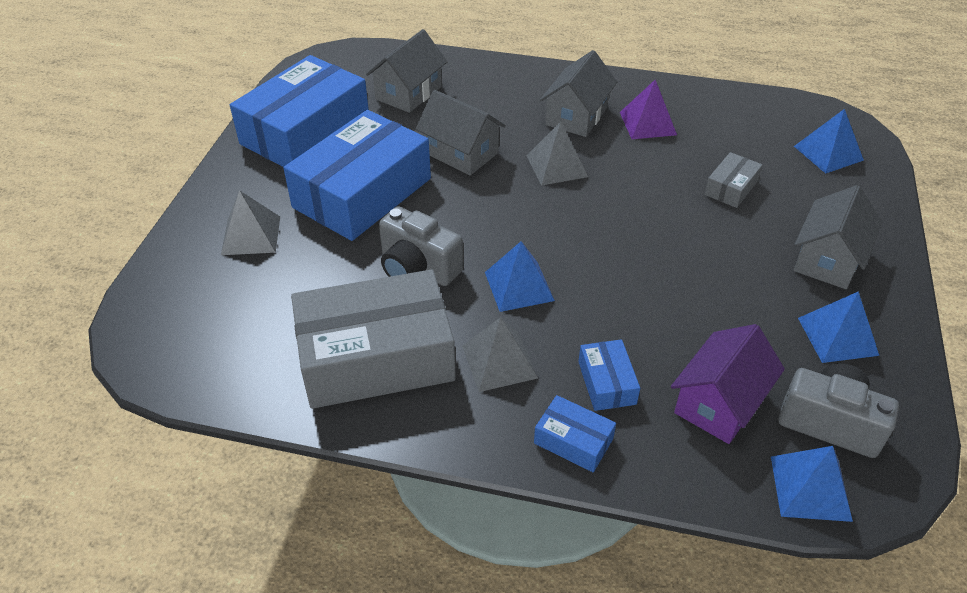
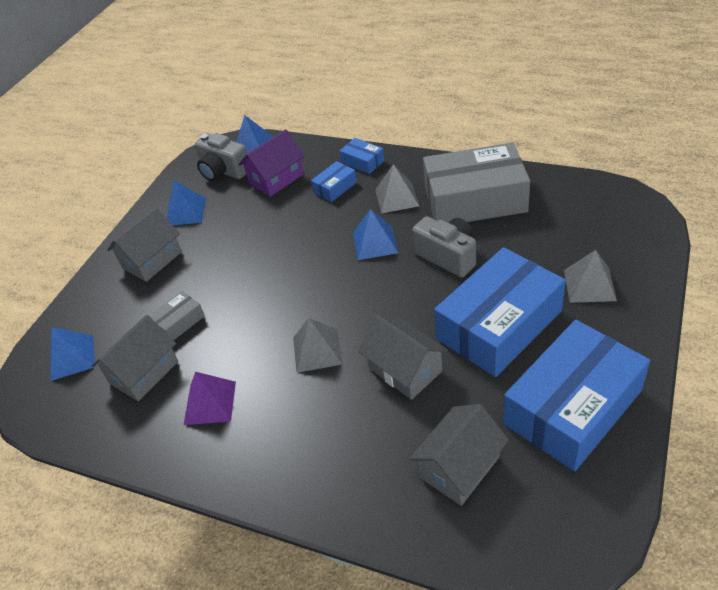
camera: 165 degrees left, 0 degrees up
grey house [540,50,617,137] -> grey house moved to [92,315,178,401]
blue box [578,339,640,411] -> blue box turned 45 degrees clockwise [311,161,357,202]

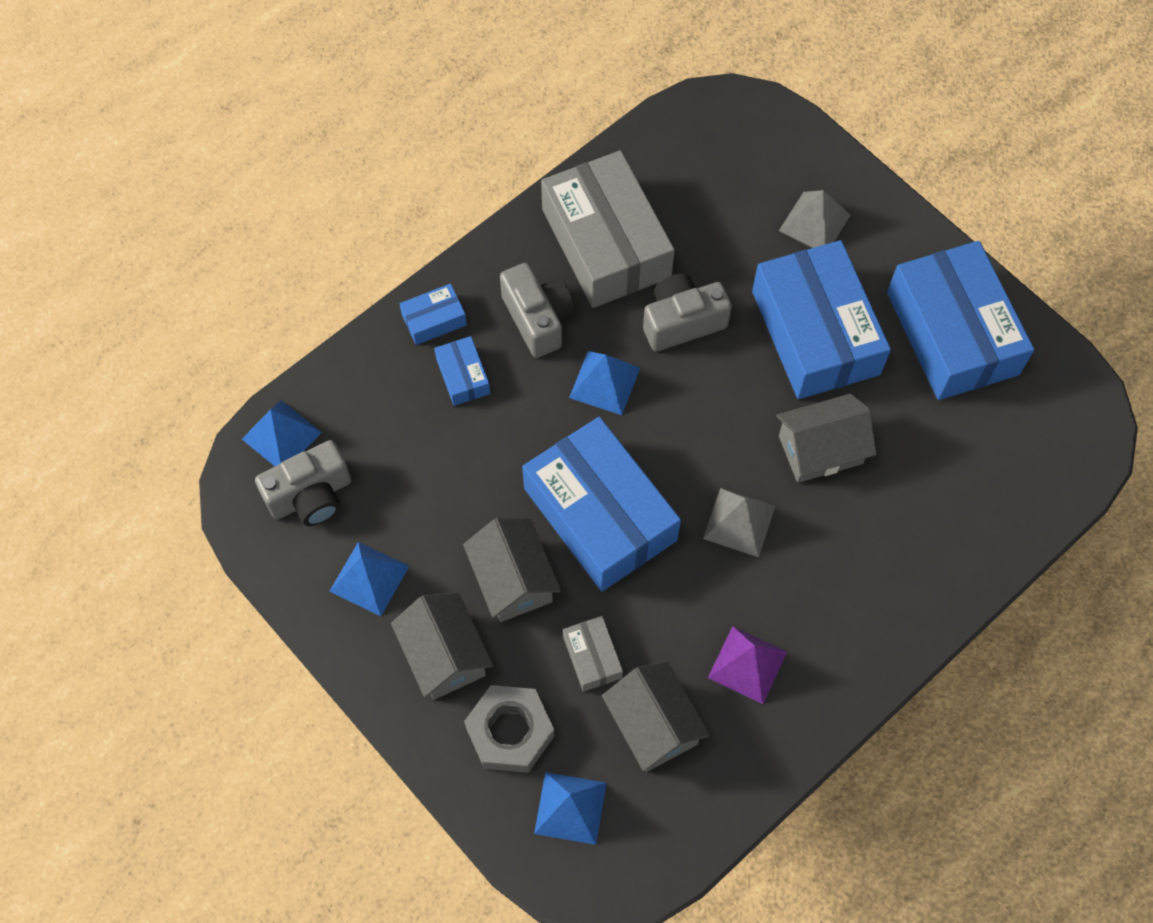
camera: 70 degrees left, 20 degrees up
purple house [239,129,305,197] -> none
grey pyramid [375,164,419,214] -> grey camera [500,263,575,358]
grey house [409,404,509,506] -> grey house moved to [463,518,561,622]
grey box [423,142,530,223] -> grey box turned 45 degrees counterclockwise [541,150,675,308]
none -> grey nut [464,685,555,773]
none -> blue box [522,417,681,591]

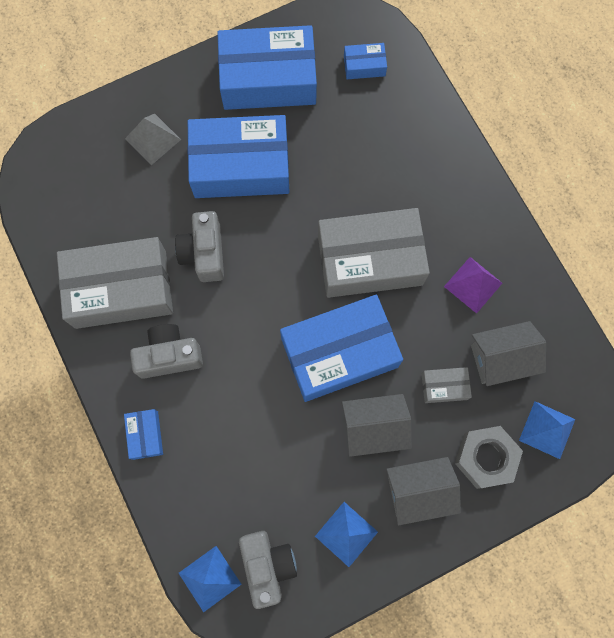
camera: 75 degrees left, 10 degrees up
blue box [434,336,490,406] -> blue box moved to [344,43,387,79]
blue pyramid [569,351,640,415] -> none
grey pyramid [703,488,775,557] -> grey box [318,208,430,298]
grey house [776,394,877,483] -> none

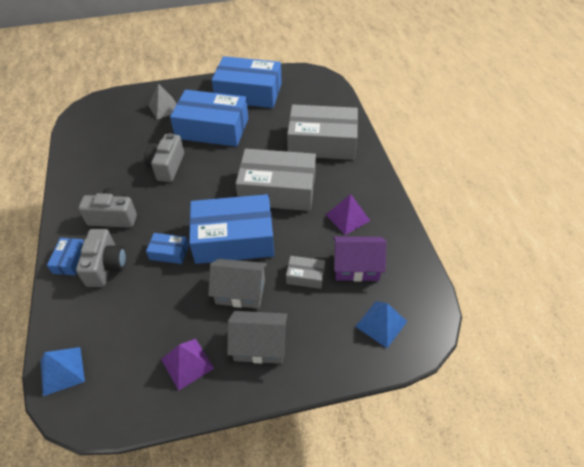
camera: 15 degrees right, 25 degrees down
grey box [57,237,173,329] -> grey box moved to [287,105,358,160]
grey camera [239,531,297,609] -> grey camera moved to [76,229,126,287]
blue pyramid [315,502,378,567] -> purple pyramid [161,339,214,391]
blue box [344,43,387,79] -> blue box moved to [146,233,189,264]
grey nut [455,426,523,489] -> none
grey house [471,321,546,386] -> purple house [333,236,387,281]

